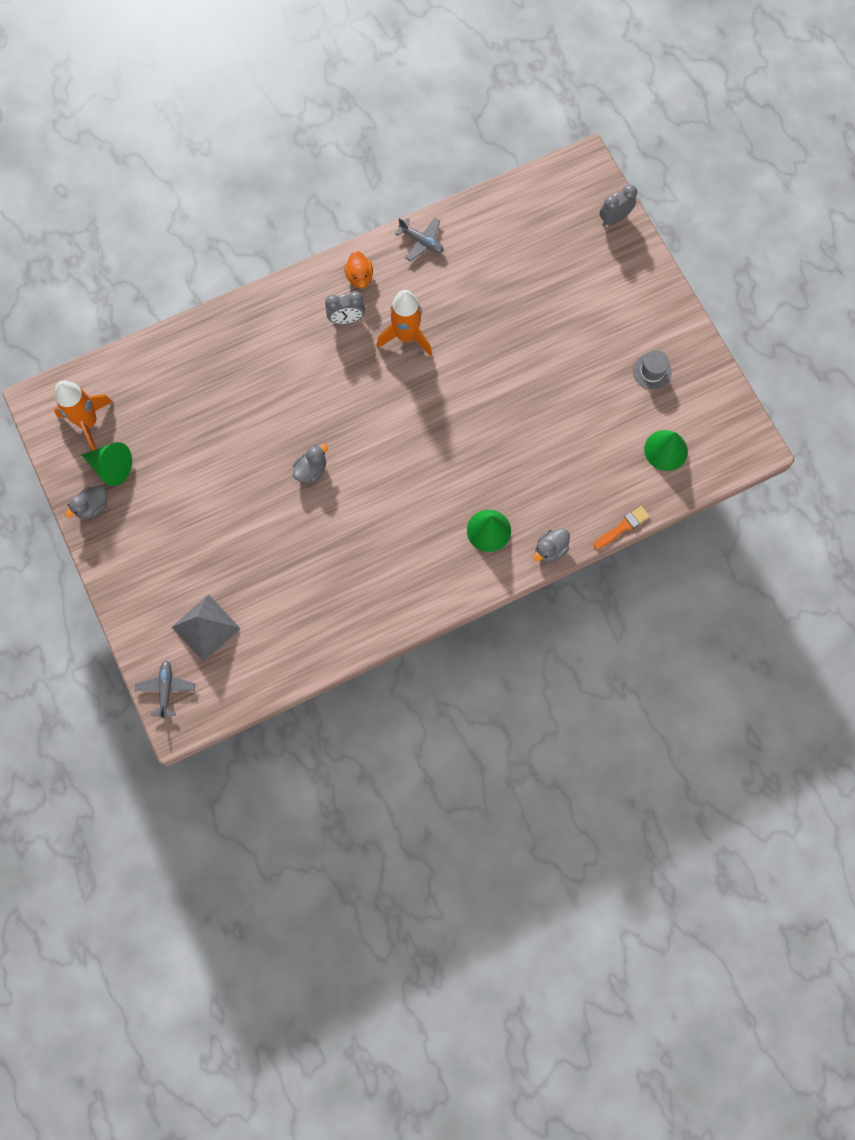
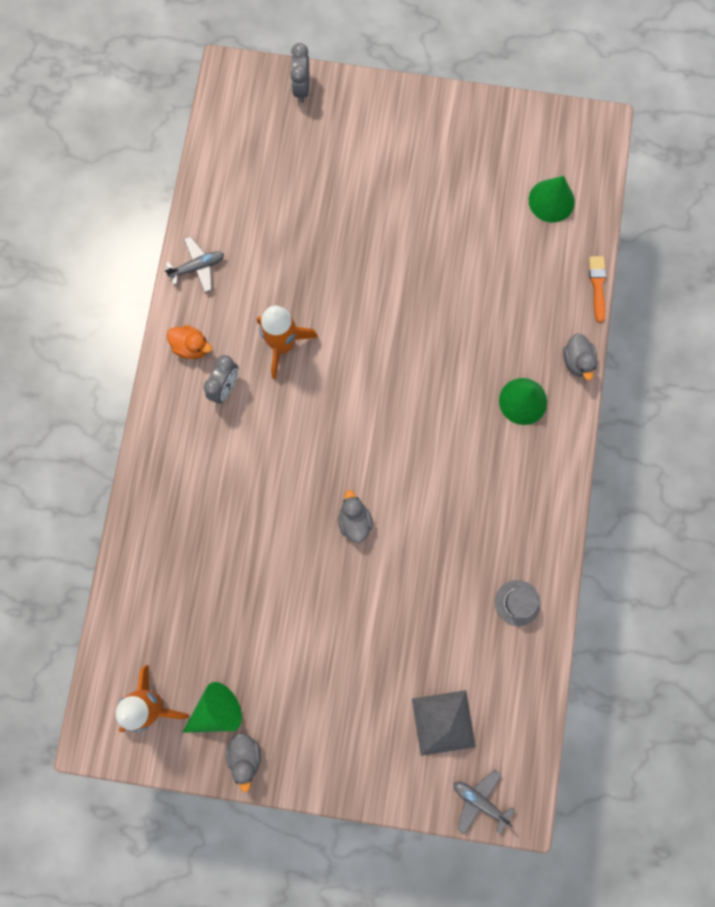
camera: 55 degrees left, 5 degrees up
grey hat [633,350,672,390] -> grey hat moved to [495,580,541,626]

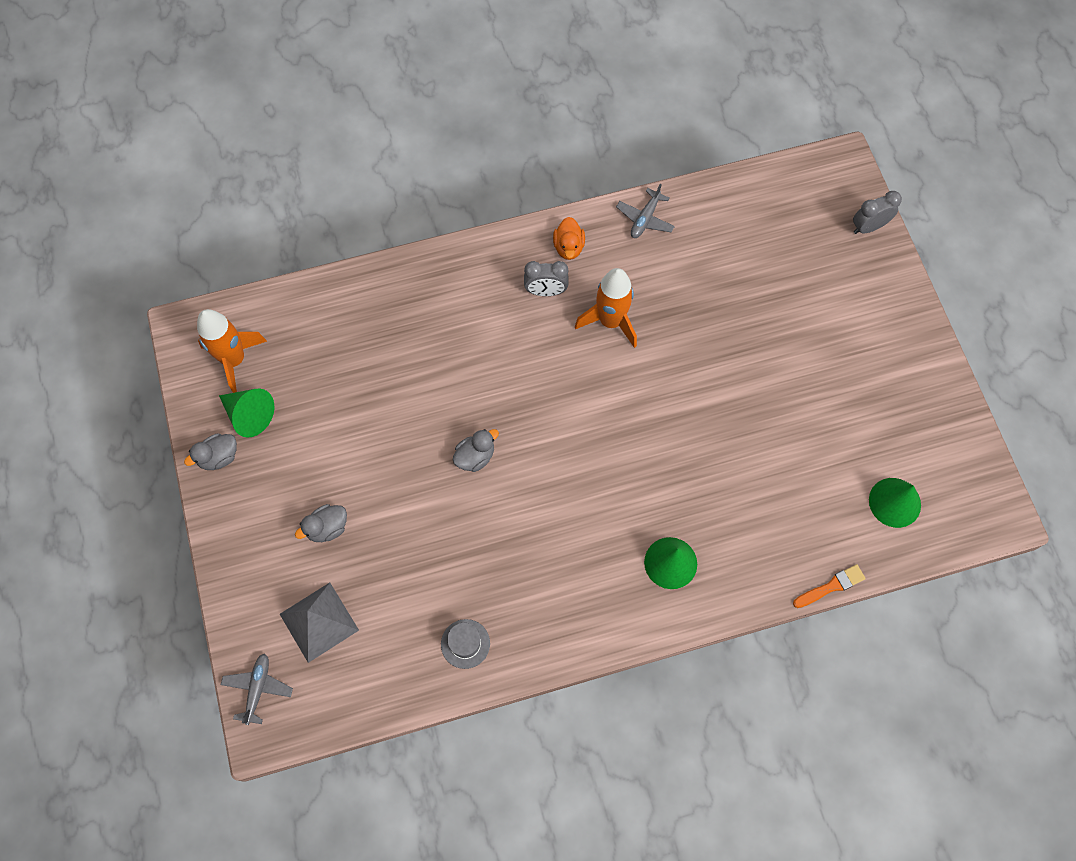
camera: 65 degrees right, 10 degrees down
grey plane [164,236,224,293] -> grey plane turned 75 degrees clockwise [616,183,675,238]
grey duck [563,333,597,380] -> grey duck moved to [295,504,347,542]

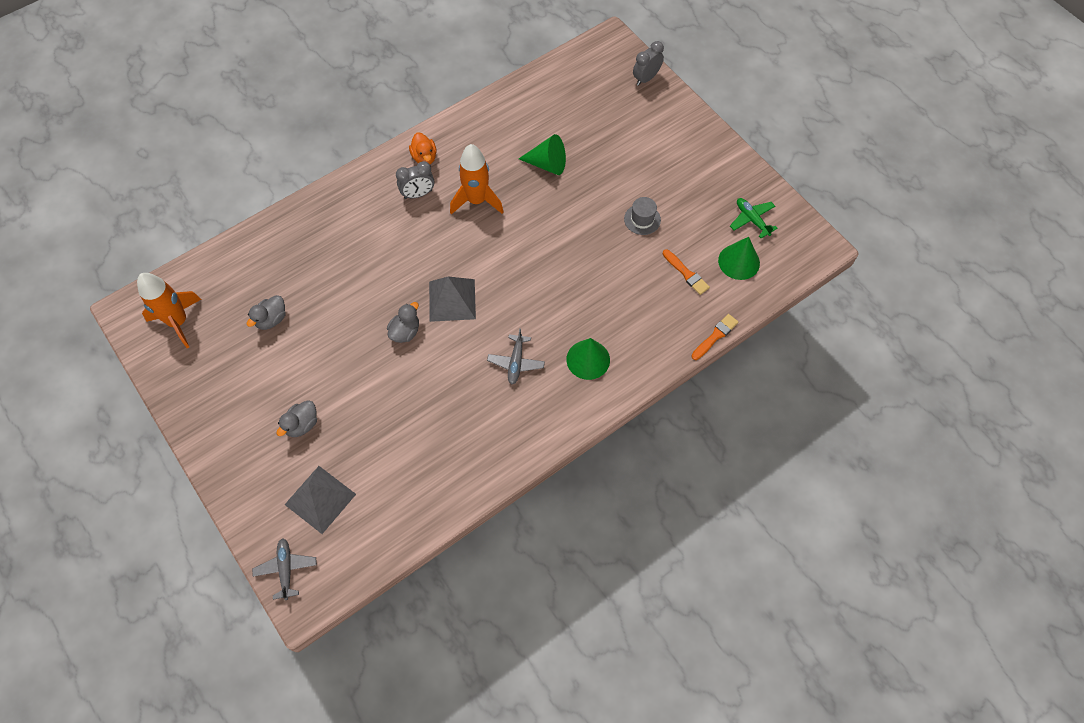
camera: 20 degrees left, 5 degrees down
grey duck [184,433,237,470] -> grey duck moved to [247,295,286,330]
green cone [219,388,274,438] -> green cone moved to [519,134,566,175]
grey hat [441,619,490,669] -> grey hat moved to [624,197,661,235]
grey plane [616,183,675,238] -> grey plane moved to [487,328,545,384]
none -> grey pyramid [429,276,476,322]
none -> orange brush [663,249,710,295]
none -> green plane [730,198,778,238]

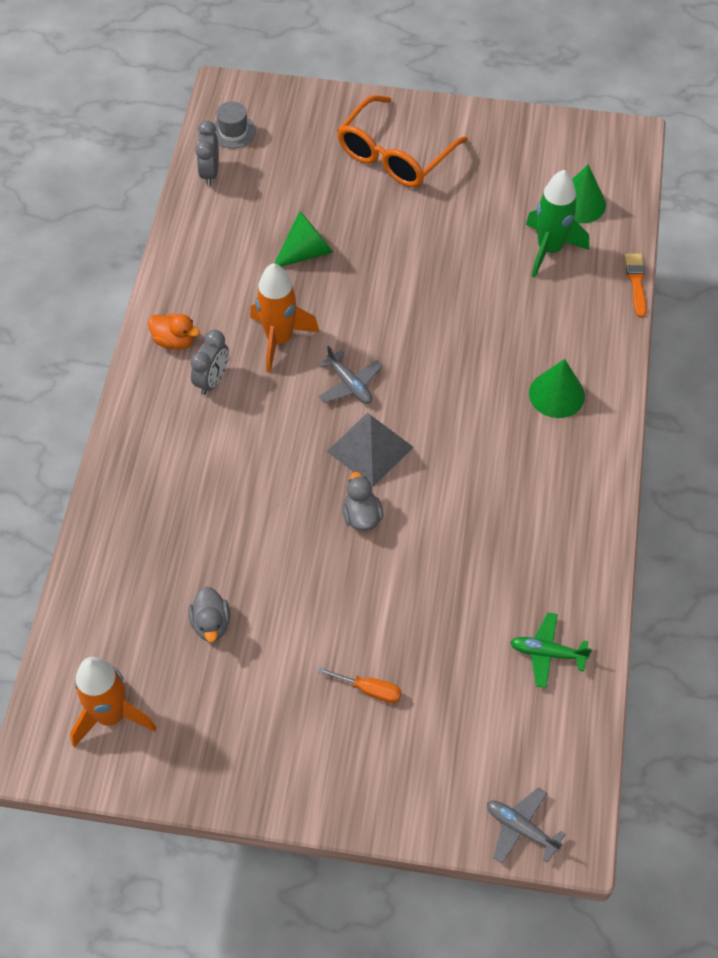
camera: 45 degrees left, 5 degrees down
grey duck [276,400,317,437] -> orange screwdriver [318,667,402,703]
grey pyramid [284,466,356,534] -> none
grey plane [487,328,545,384] -> grey plane moved to [318,346,382,404]
grey hat [624,197,661,235] -> grey hat moved to [214,102,256,149]
grey clock [633,41,664,86] -> grey clock moved to [195,121,219,186]
orange brush [663,249,710,295] -> green rocket [526,170,589,278]
green plane [730,198,778,238] -> green plane moved to [510,613,592,688]
none -> orange glasses [337,95,468,187]

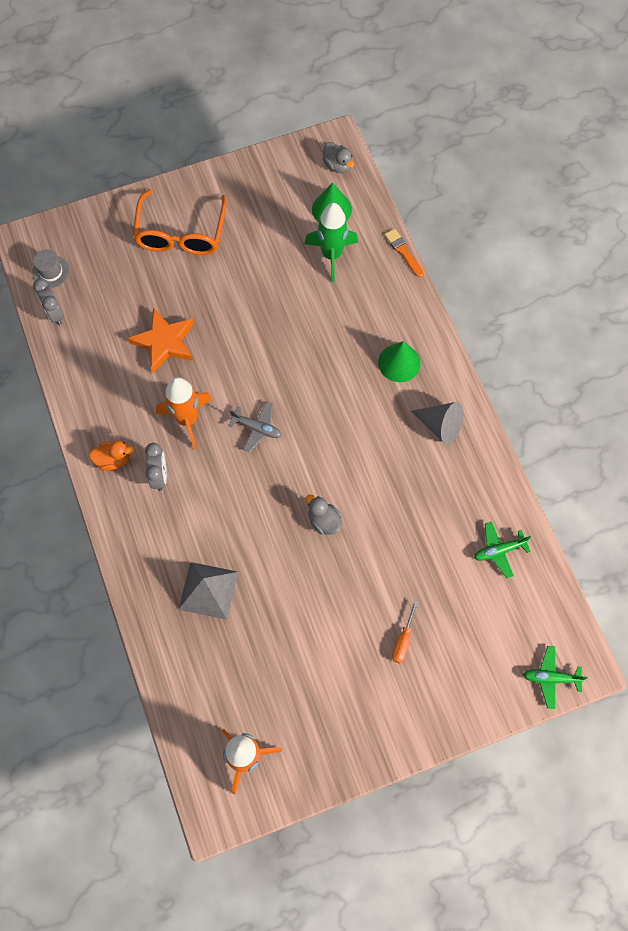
camera: 30 degrees left, 10 degrees up
grey duck [188,587,230,642] -> grey duck moved to [323,142,354,173]
green cone [274,211,333,267] -> orange star [127,308,194,373]
orange screwdriver [318,667,402,703] -> orange screwdriver turned 120 degrees clockwise [392,601,418,663]
grey pyramid [327,413,413,487] -> grey pyramid moved to [178,562,238,620]
grey plane [487,787,566,864] -> green plane [523,646,588,709]
none -> grey cone [411,402,464,445]

